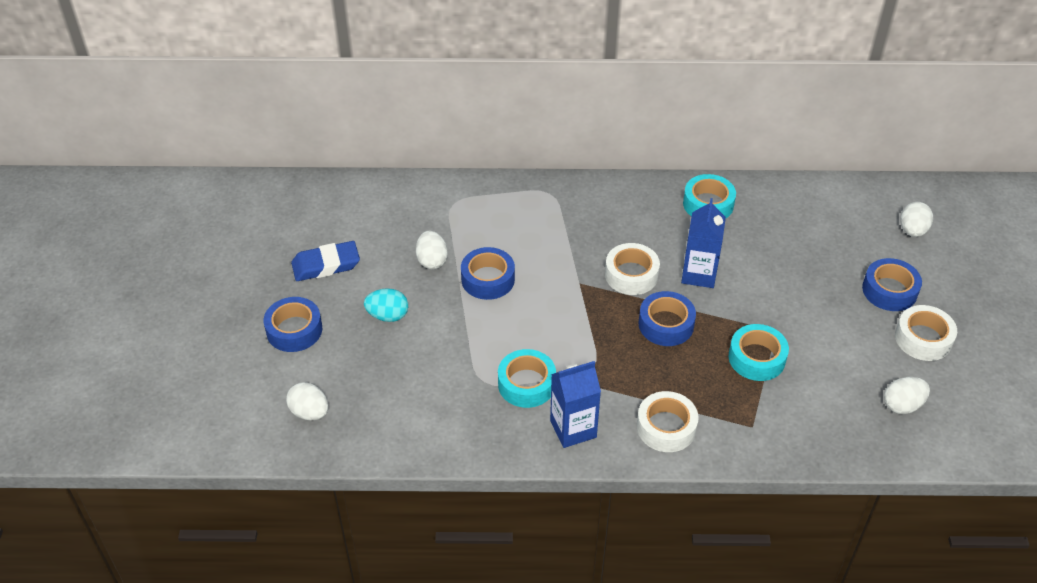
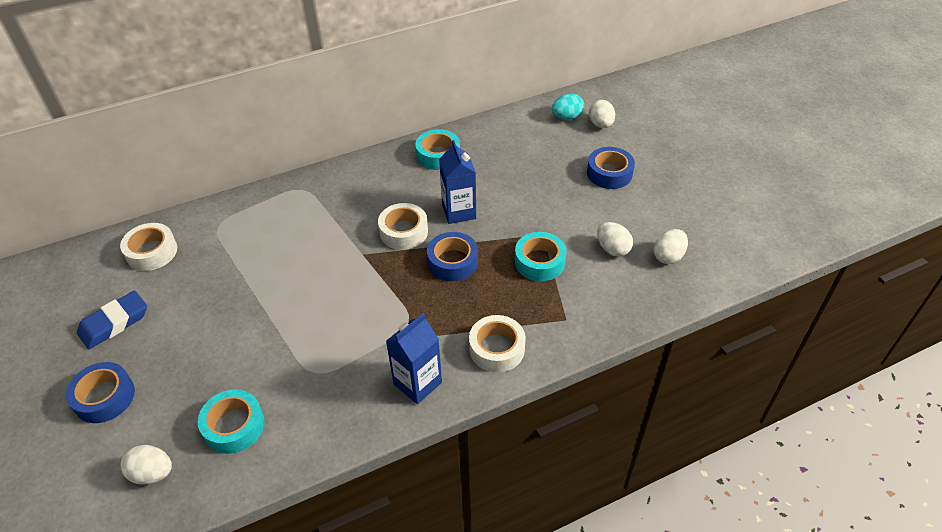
camera: 25 degrees left, 0 degrees up
turquoise egg [364,288,408,322] -> turquoise egg moved to [552,94,584,120]
white egg [416,231,448,269] -> white egg moved to [597,222,633,257]
blue tape [461,247,515,300] -> none
turquoise tape [498,349,556,408] -> turquoise tape moved to [198,389,265,454]
white tape [895,305,957,361] -> white tape moved to [120,223,177,271]

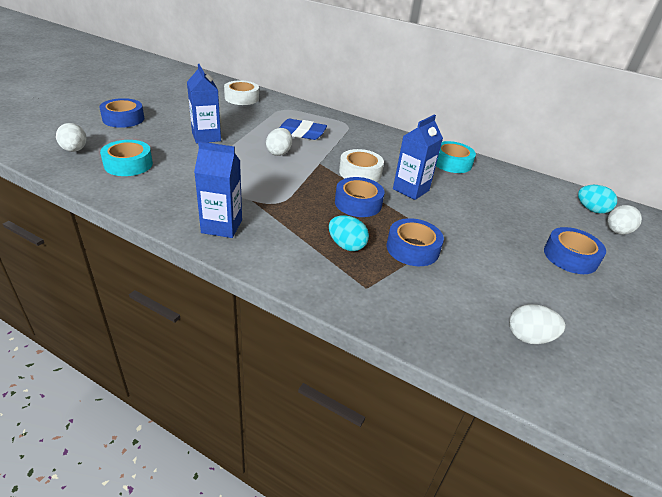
camera: 50 degrees right, 10 degrees down
blue eraser [77,291,147,349] -> blue eraser moved to [279,119,327,140]
white tape [469,315,526,372] -> none
turquoise tape [515,232,566,281] -> blue tape [387,218,444,266]
white egg [597,222,633,257] -> white egg moved to [266,128,292,156]
none -> blue carton [187,64,221,143]
none -> turquoise egg [329,215,369,251]

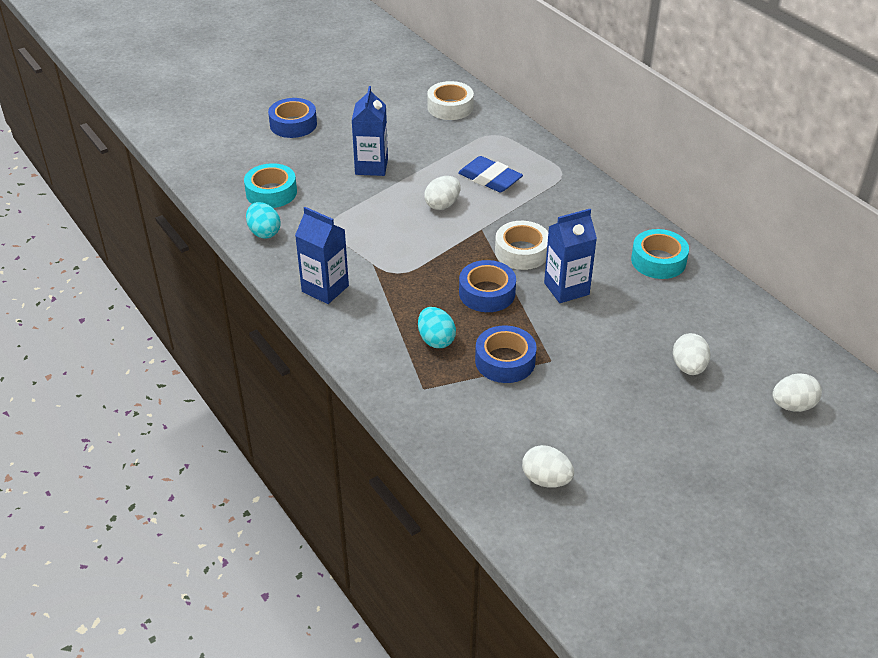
camera: 30 degrees right, 5 degrees up
white egg [56,123,87,152] -> white egg moved to [673,333,710,375]
blue tape [544,227,606,274] -> none
turquoise egg [578,185,617,214] -> turquoise egg moved to [246,202,281,239]

